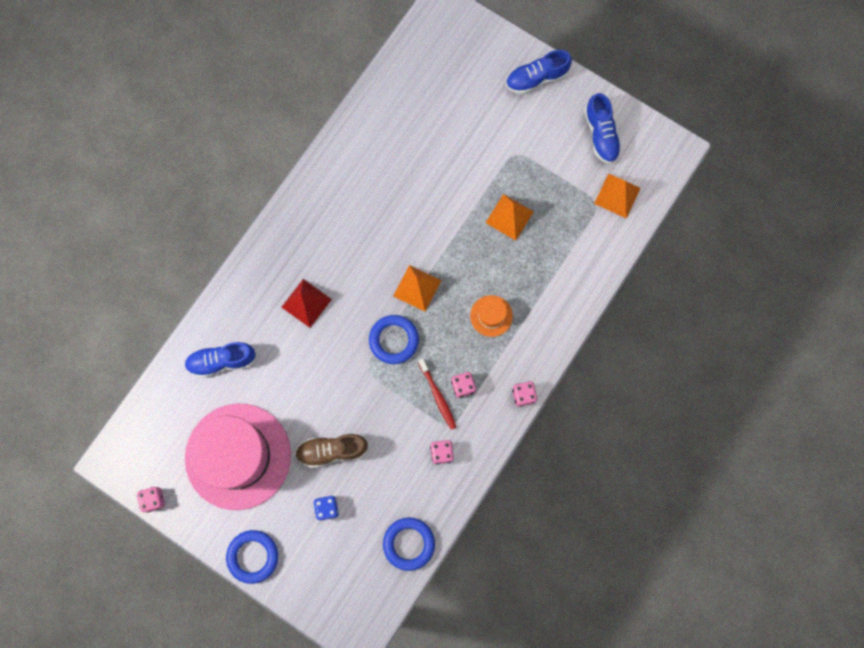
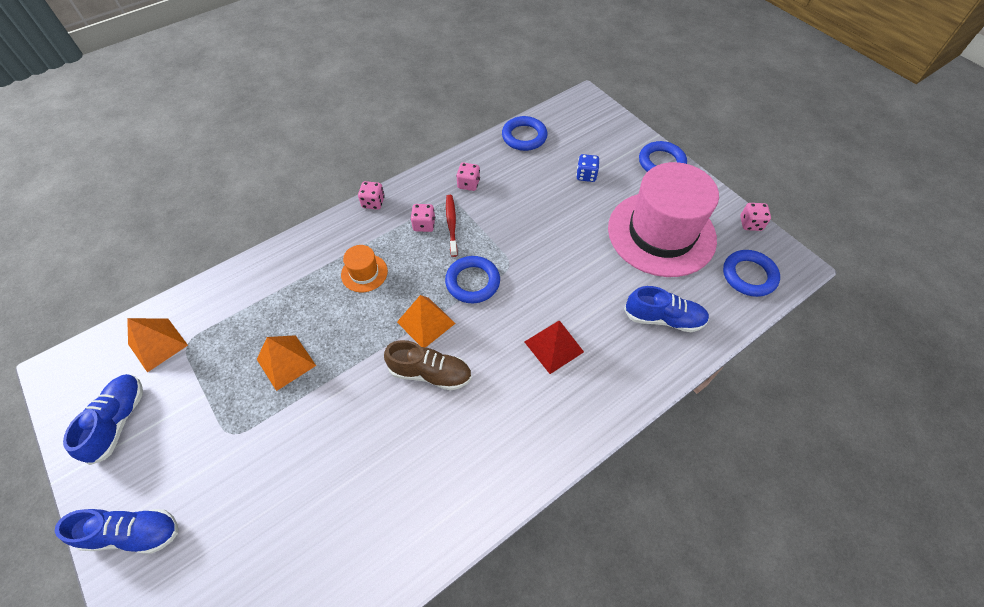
camera: 160 degrees left, 20 degrees down
brown shoe [295,434,369,468] -> brown shoe moved to [384,340,472,391]
none -> blue ring [723,250,780,297]

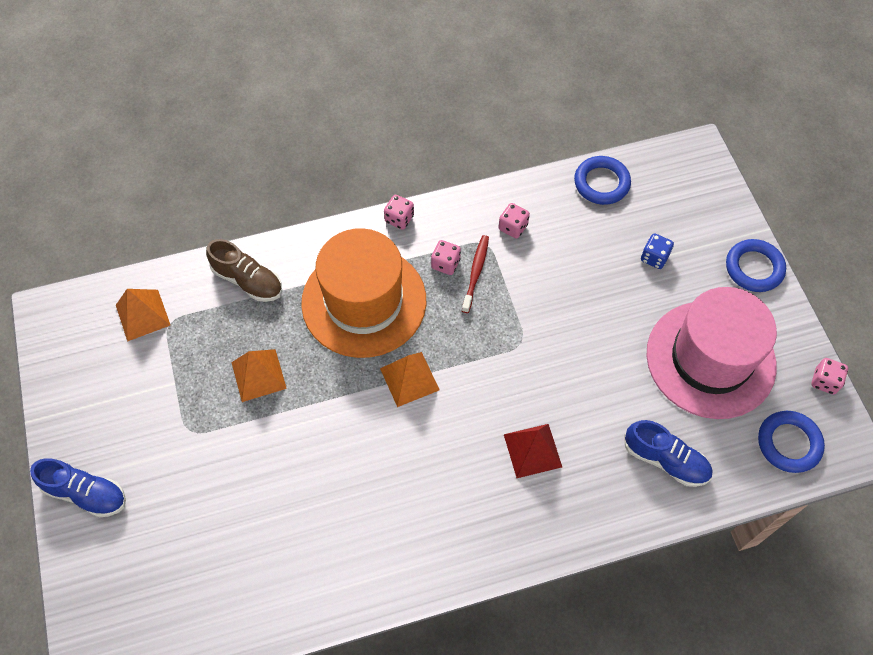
camera: 20 degrees right, 5 degrees up
blue shoe [63,374,143,465] -> none
orange hat [341,245,388,292] -> orange hat [301,228,426,358], size x2.43
brown shoe [384,340,472,391] -> brown shoe moved to [206,239,282,302]
blue ring [445,256,500,303] -> none

